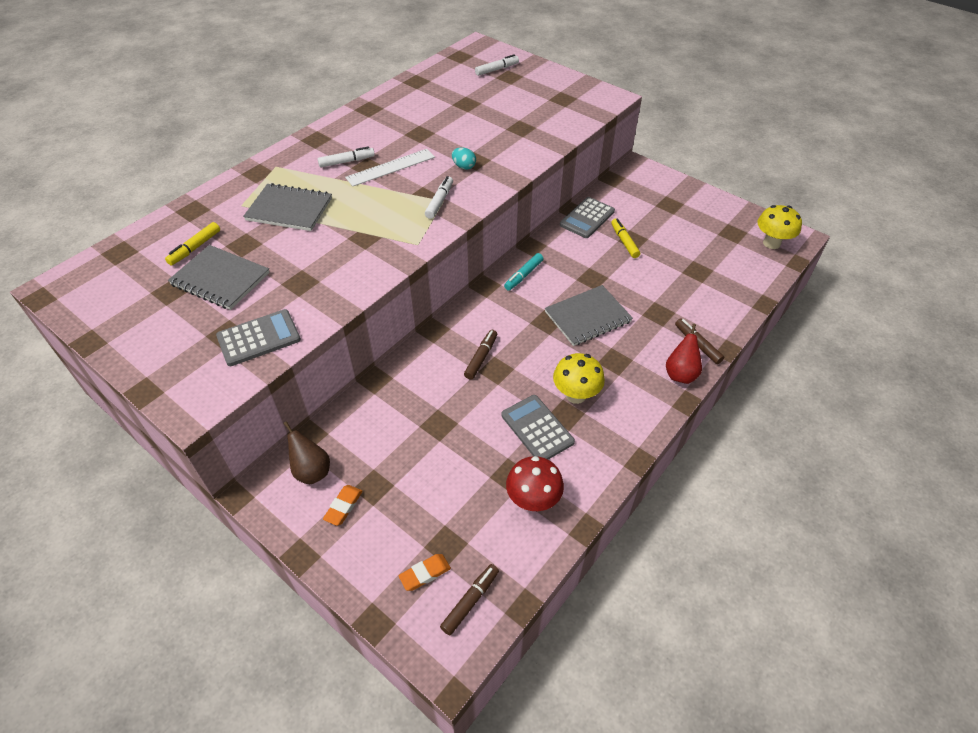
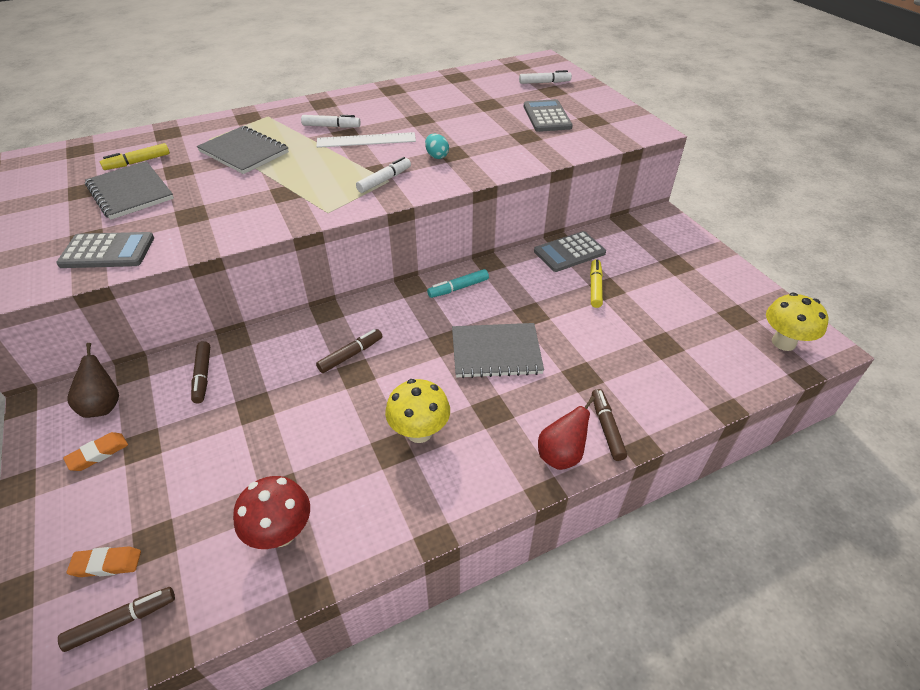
camera: 25 degrees right, 5 degrees down
grey calculator [501,395,575,460] -> grey calculator moved to [524,99,573,132]
none -> brown marker [191,341,210,403]

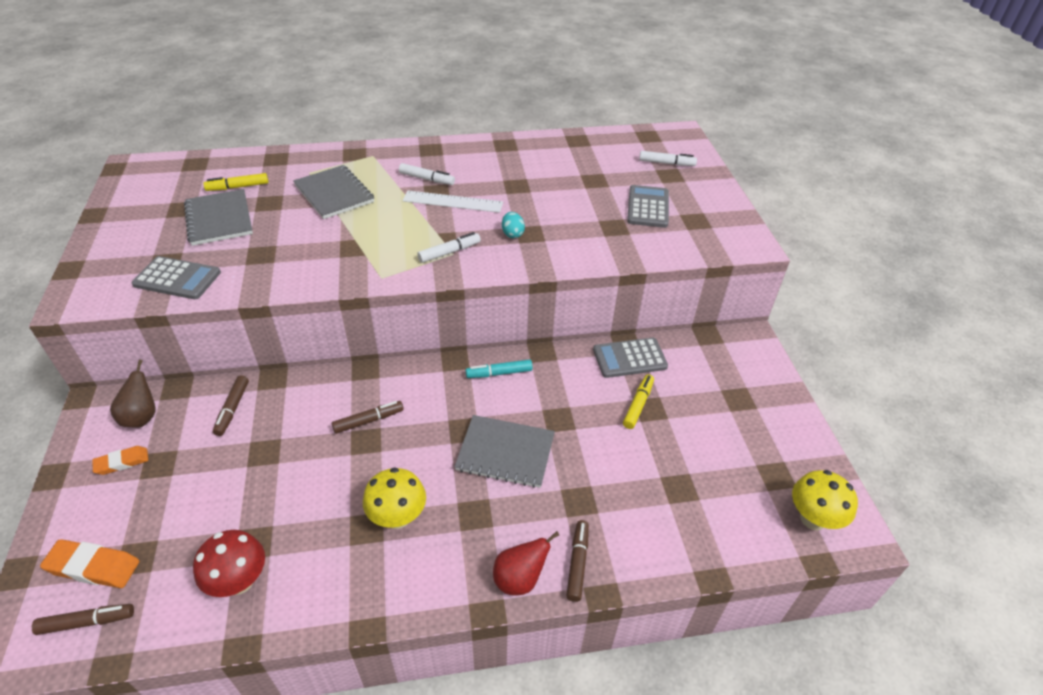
camera: 15 degrees right, 0 degrees up
orange eraser [67,547,141,577] -> orange eraser [40,539,139,588], size x1.55

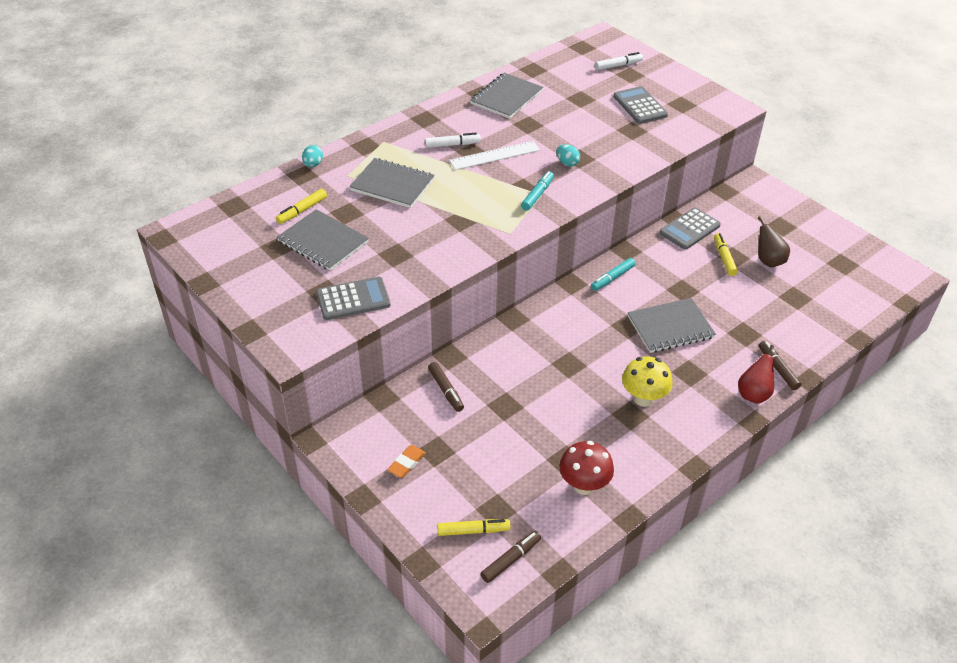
camera: 30 degrees left, 0 degrees up
orange eraser [40,539,139,588] -> yellow marker [437,519,510,536]
brown pear [110,360,156,427] -> brown pear moved to [758,216,790,268]
brown marker [332,401,404,434] -> none
white marker [417,232,481,263] -> turquoise marker [521,171,554,210]
yellow mushroom [792,470,858,530] -> none
none -> turquoise egg [302,145,323,167]
none -> grey notebook [470,73,543,119]

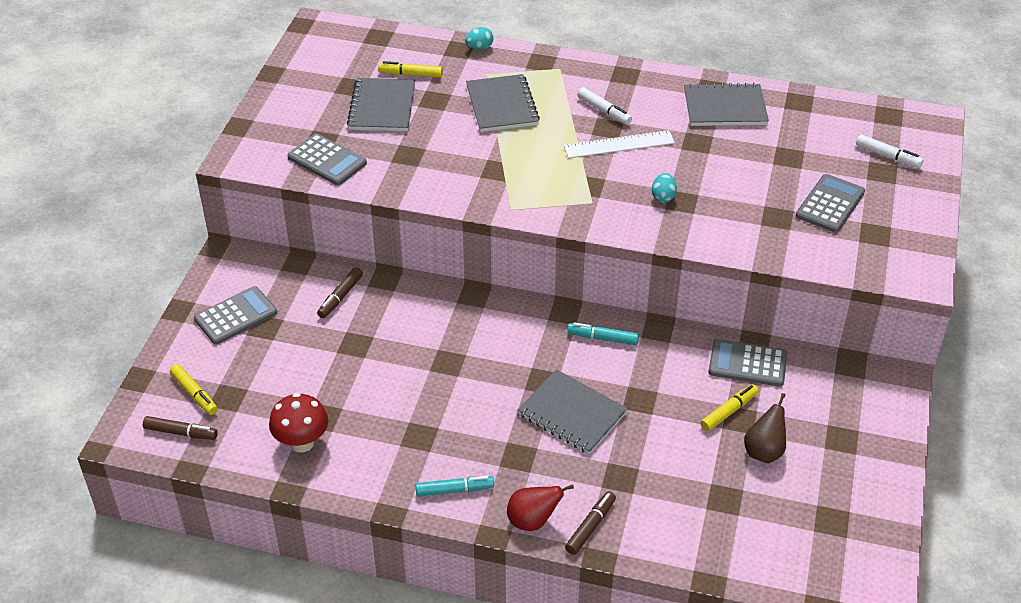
camera: 55 degrees right, 0 degrees up
orange eraser [387,445,426,478] -> grey calculator [194,286,277,344]
white ruler [449,141,540,170] -> white ruler turned 45 degrees counterclockwise [564,130,675,158]
turquoise marker [521,171,554,210] -> turquoise marker moved to [415,476,494,497]
yellow mushroom [622,356,673,407] -> none

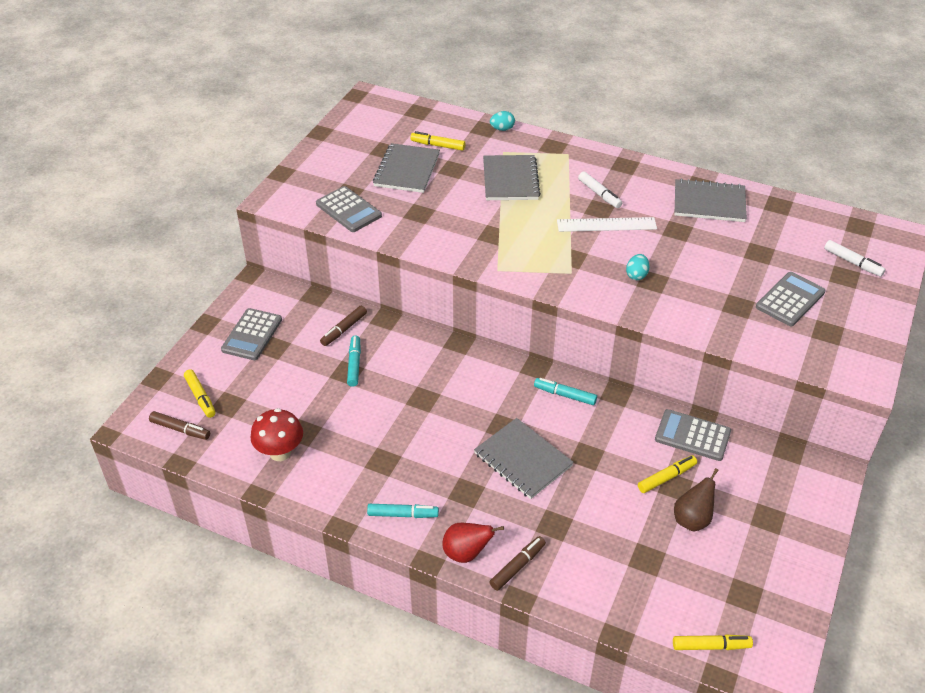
camera: 10 degrees right, 0 degrees up
grey calculator [194,286,277,344] -> grey calculator turned 135 degrees clockwise [221,308,282,360]
none -> turquoise marker [347,336,361,387]
none -> yellow marker [673,634,753,650]

